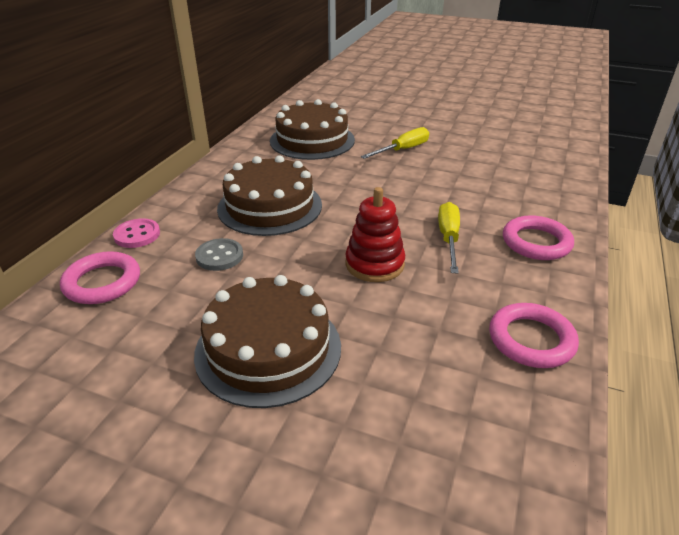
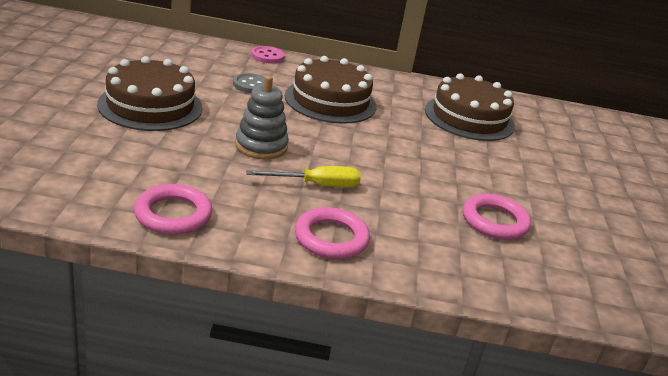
camera: 70 degrees right, 5 degrees down
pink ring [60,251,140,304] -> pink ring moved to [463,193,531,240]
red stacking toy [345,187,405,282] -> grey stacking toy [235,76,289,159]
yellow screwdriver [361,127,429,159] -> none

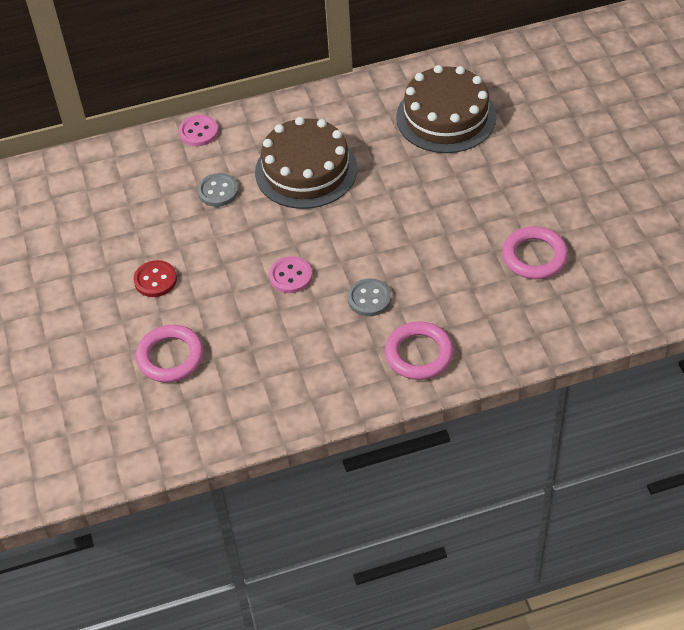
camera: 15 degrees left, 20 degrees up
brown cake [97,56,203,131] -> red button [133,260,177,297]
pink ring [134,184,212,235] -> pink ring moved to [136,325,204,382]
grey stacking toy [235,76,289,159] -> pink button [269,256,312,293]
yellow screwdriver [246,166,361,188] -> grey button [347,278,391,316]

